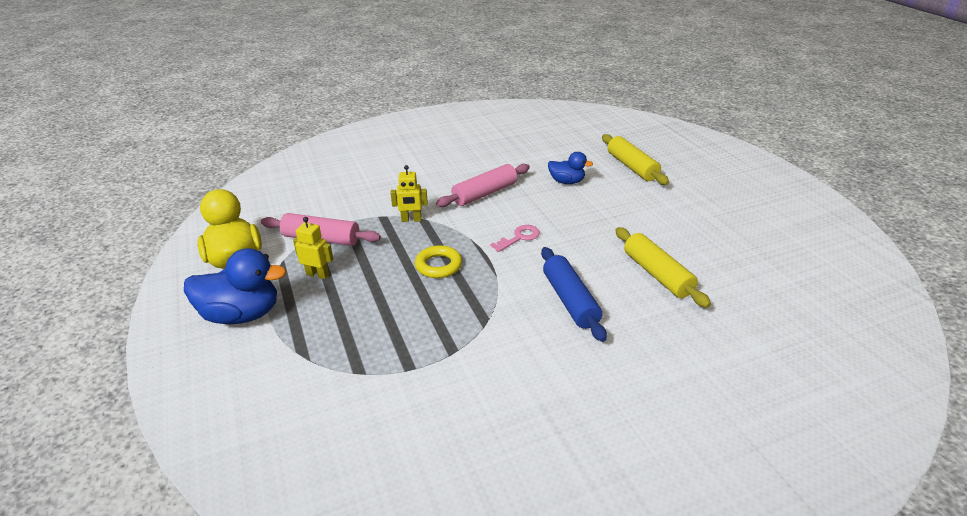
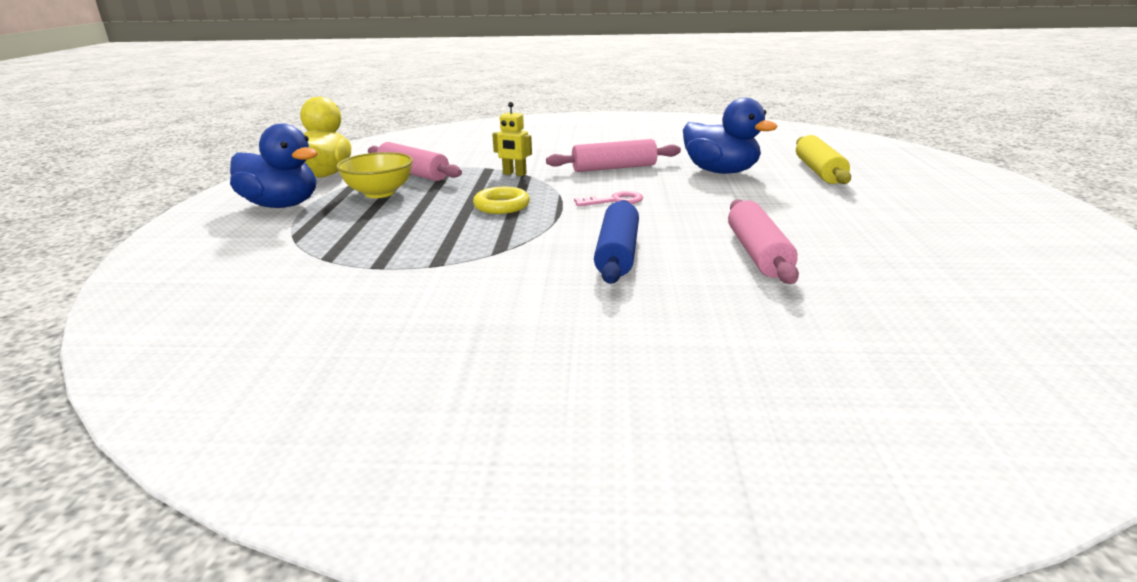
camera: 25 degrees right, 10 degrees down
yellow robot [293,217,333,279] -> yellow bowl [336,152,413,198]
blue duck [548,152,593,184] -> blue duck [683,98,778,174], size x1.72
yellow rolling pin [615,227,711,308] -> pink rolling pin [728,199,799,284]

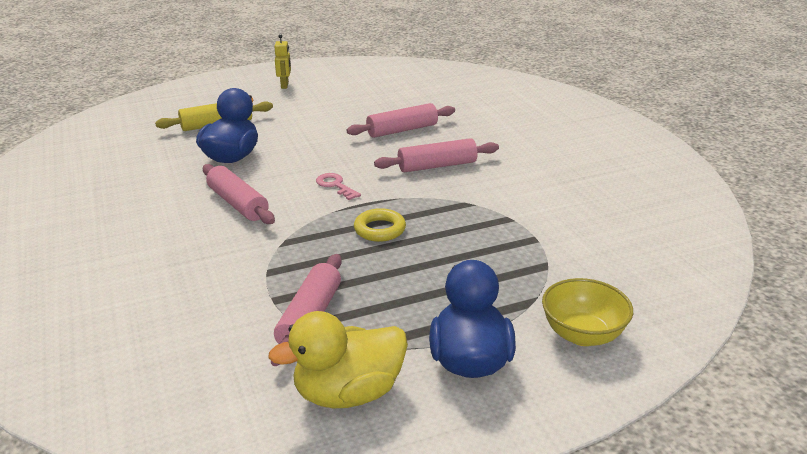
camera: 115 degrees left, 5 degrees up
yellow bowl [336,152,413,198] -> yellow bowl moved to [542,278,633,346]
yellow robot [492,102,532,176] -> yellow robot moved to [274,34,291,89]
blue rolling pin [594,200,639,284] -> pink rolling pin [374,138,499,172]

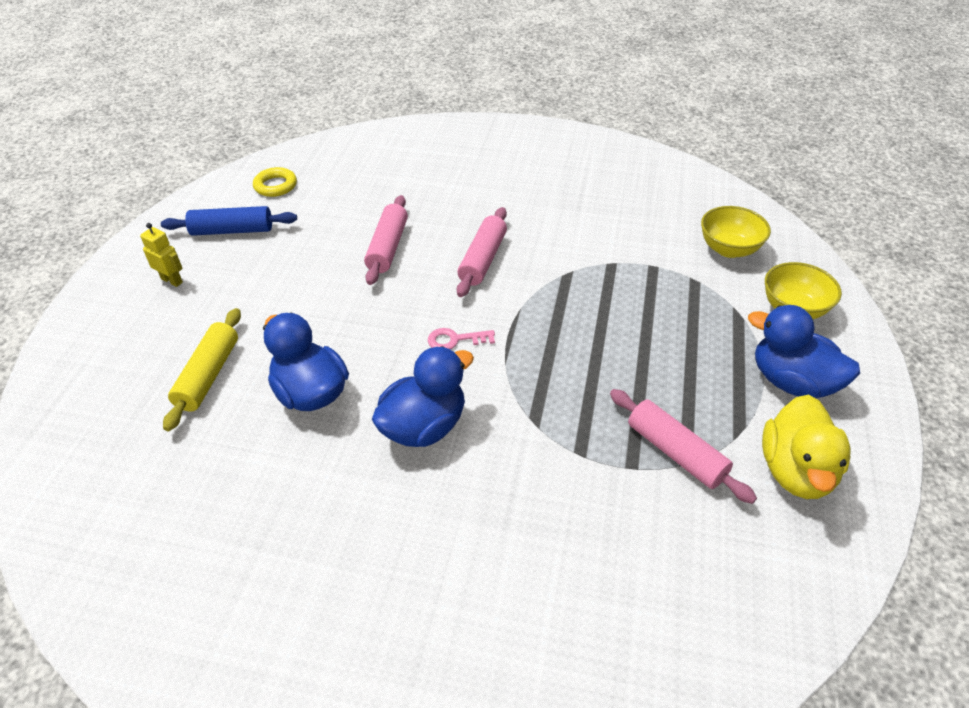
camera: 55 degrees left, 15 degrees up
pink rolling pin [203,164,275,224] -> blue duck [372,346,474,447]
yellow ring [354,208,406,242] -> yellow ring moved to [253,167,297,197]
none -> blue rolling pin [161,206,297,236]
none -> yellow bowl [701,206,771,258]

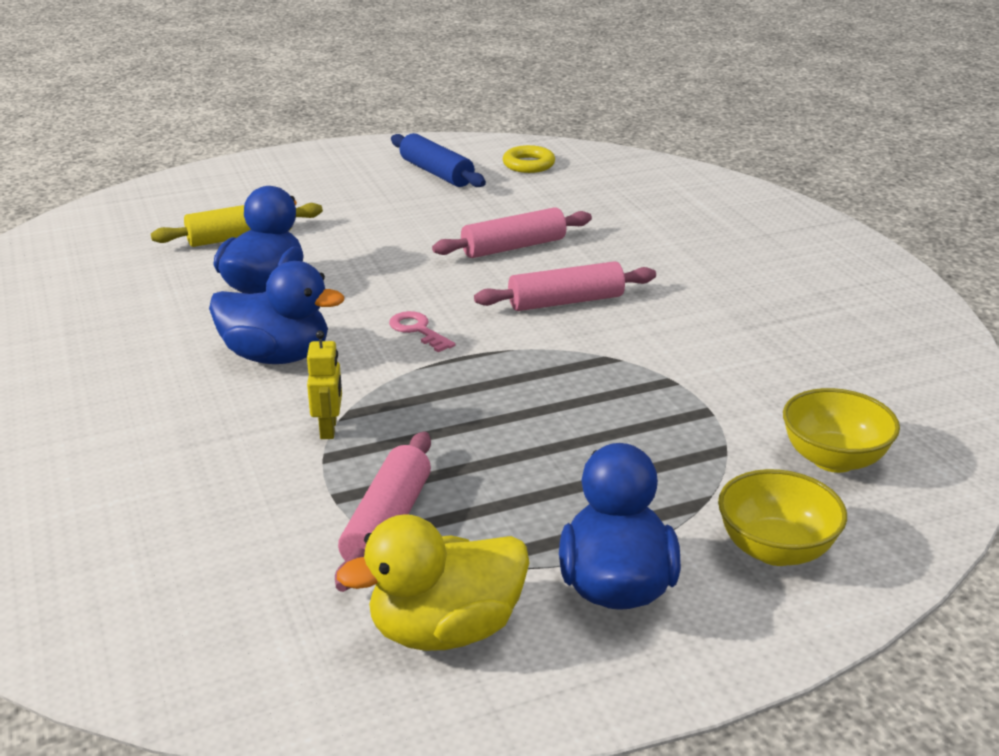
camera: 55 degrees right, 15 degrees down
yellow robot [140,223,183,287] -> yellow robot moved to [307,331,342,439]

